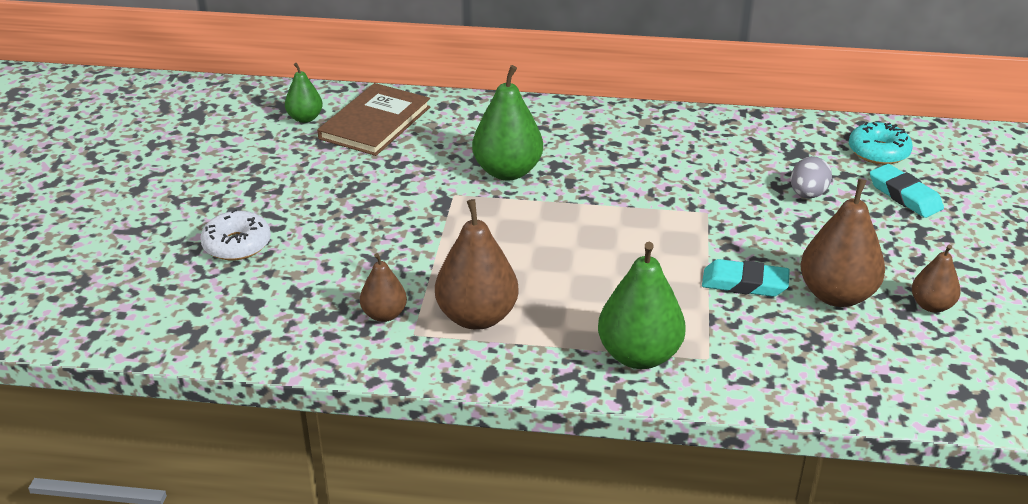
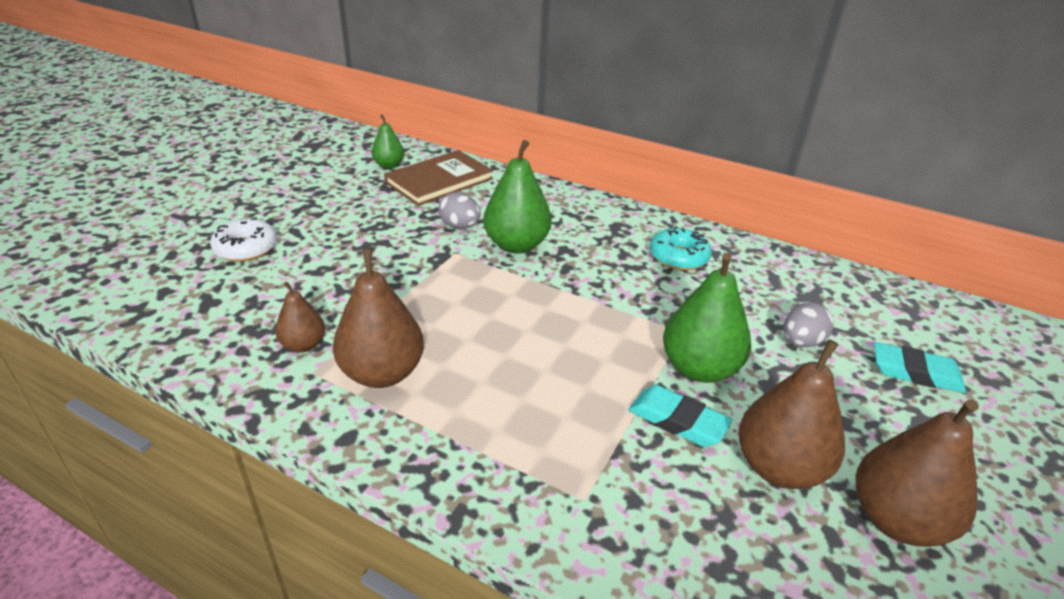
camera: 20 degrees right, 0 degrees up
green pear [598,242,686,369] -> green pear moved to [663,253,751,383]
turquoise donut [849,122,913,165] -> turquoise donut moved to [650,226,712,270]
turquoise eraser [870,164,944,218] -> turquoise eraser turned 60 degrees counterclockwise [874,342,966,393]
brown pear [911,245,961,313] -> brown pear [855,399,979,547], size x1.77
none -> grey egg [438,192,481,229]

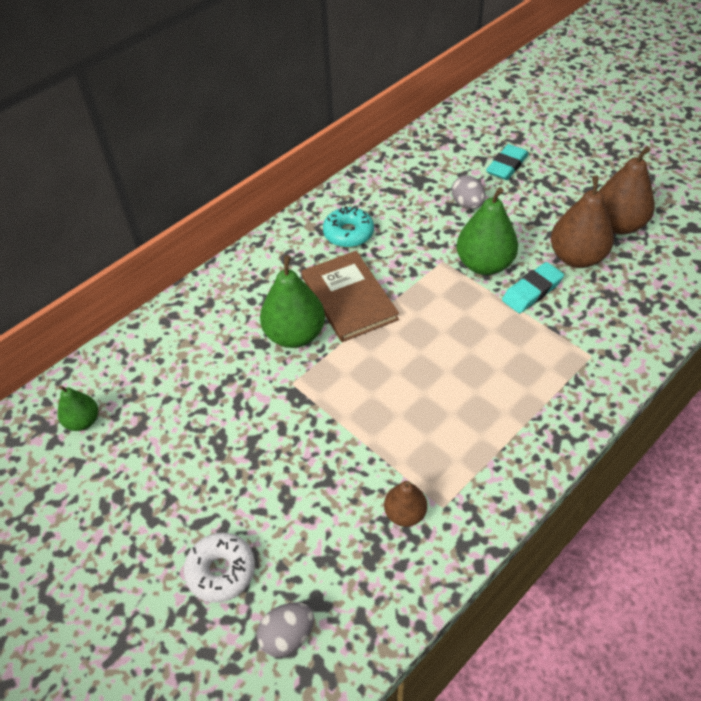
camera: 70 degrees left, 15 degrees up
brown pear [333,248,424,388] -> none
brown book [384,150,493,206] -> brown book moved to [302,251,399,342]
grey egg [438,192,481,229] -> grey egg moved to [257,602,314,657]

